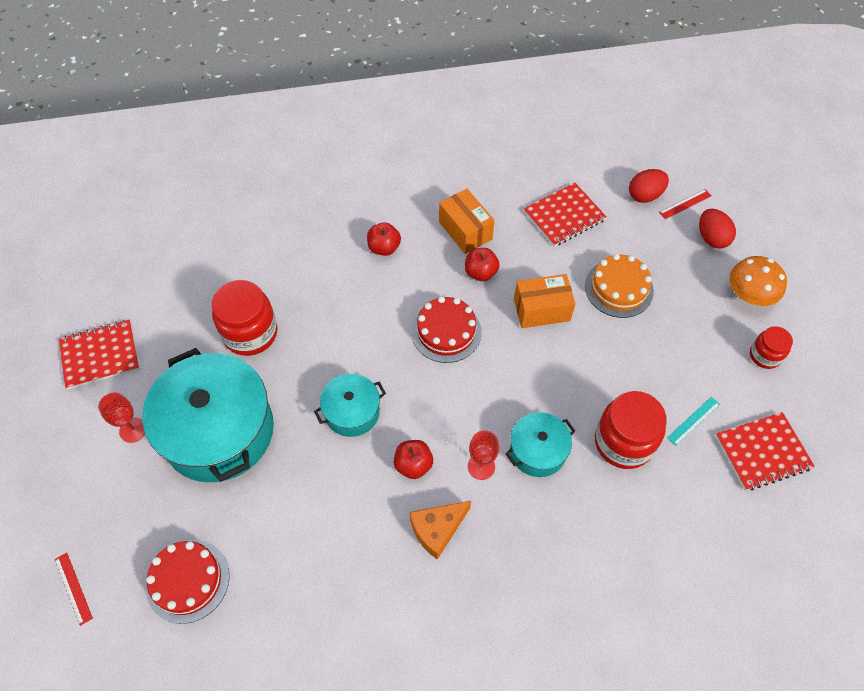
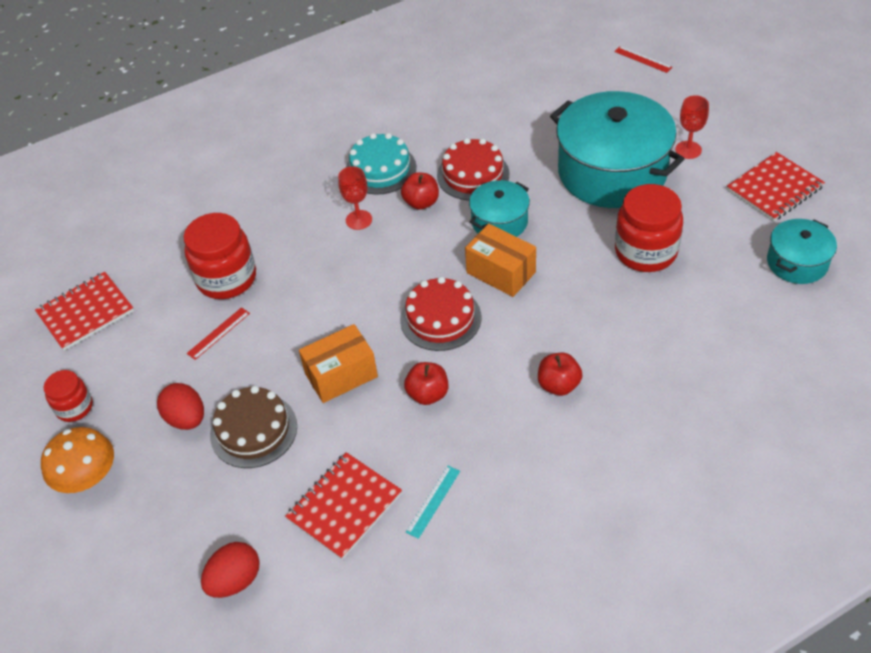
camera: 165 degrees right, 10 degrees down
red cake [146,540,229,624] -> red cake moved to [437,138,509,200]
orange cheese [410,501,471,559] -> turquoise cake [346,133,416,194]
orange box [439,189,495,254] -> orange box moved to [465,224,536,297]
turquoise pot [505,412,575,477] -> turquoise pot moved to [767,219,837,284]
orange cake [585,254,654,318] -> brown cake [210,386,297,468]
red ruler [659,189,712,219] -> red ruler moved to [187,307,250,360]
turquoise ruler [667,397,720,446] -> turquoise ruler moved to [406,466,460,539]
red egg [699,209,736,249] -> red egg moved to [157,383,204,430]

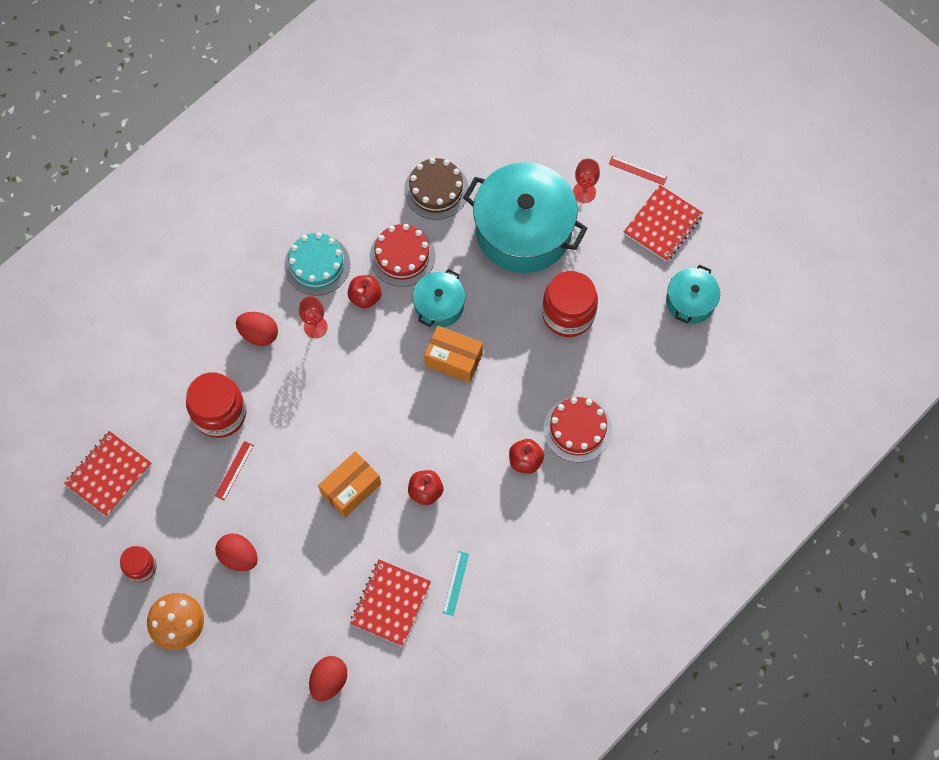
camera: 20 degrees left, 20 degrees up
brown cake [210,386,297,468] -> brown cake moved to [404,158,469,220]
red cake [400,277,481,351] -> red cake moved to [543,397,612,462]
red ruler [614,46,672,73] -> red ruler moved to [609,156,667,185]
none -> red egg [236,312,278,346]

